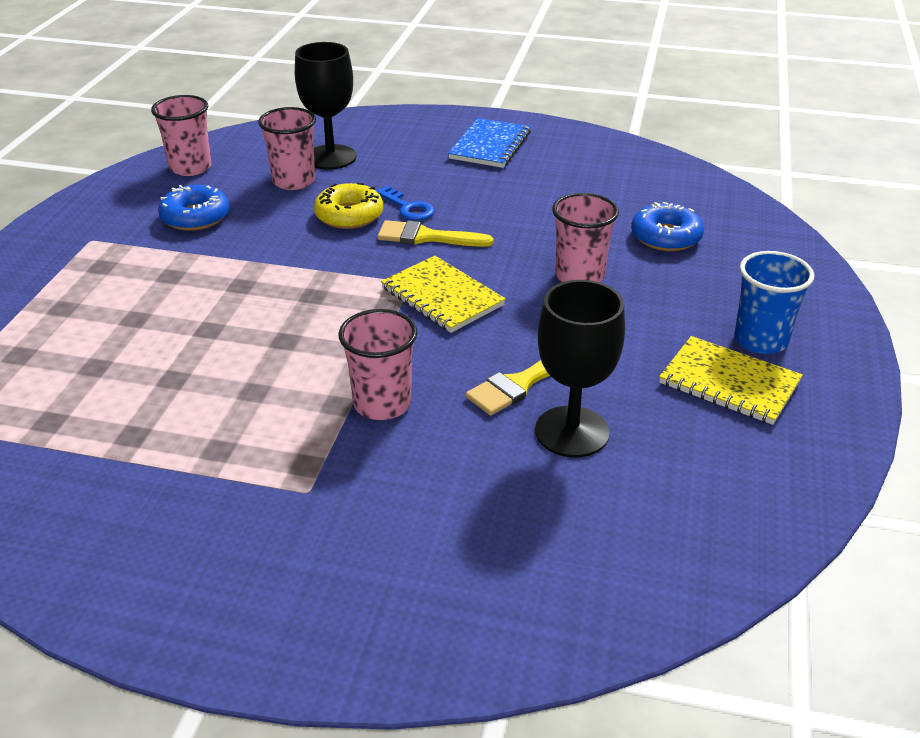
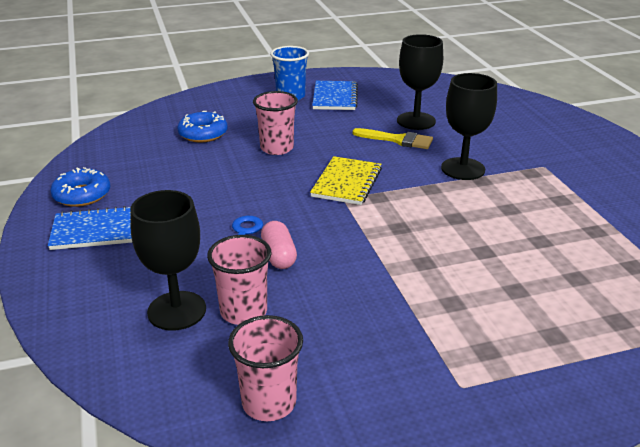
camera: 120 degrees left, 5 degrees down
blue donut [158,185,230,231] -> blue donut moved to [50,167,111,207]
yellow donut [314,183,383,229] -> pink capsule [261,221,297,269]
pink cup [338,309,418,420] -> black goblet [441,73,497,180]
yellow brush [377,220,494,247] -> none
yellow notebook [659,336,803,425] -> blue notebook [312,81,358,110]

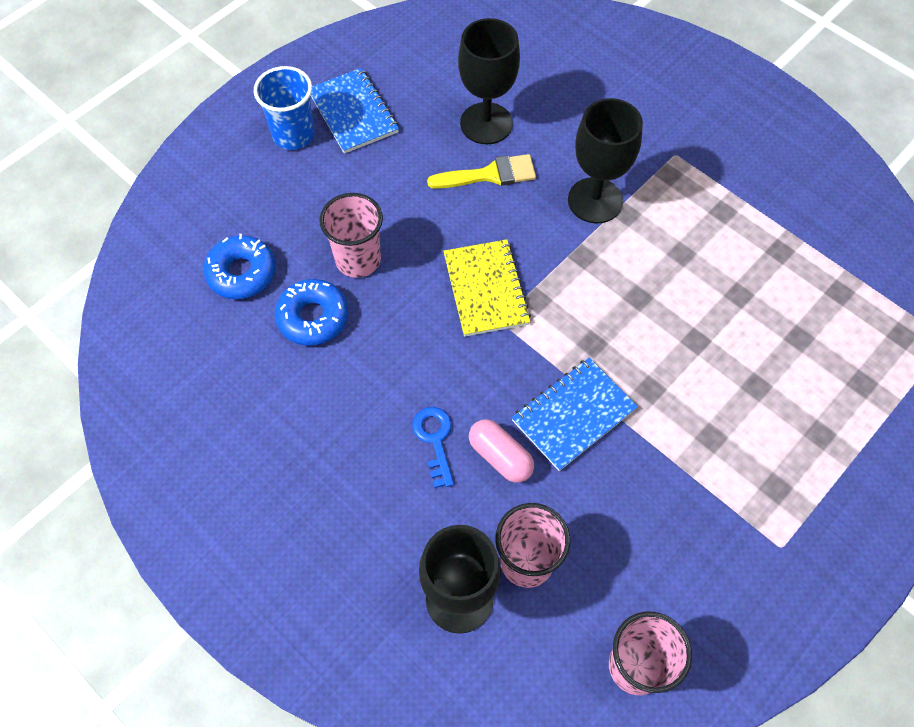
camera: 30 degrees left, 30 degrees up
blue notebook [48,206,132,250] -> blue notebook moved to [512,358,638,471]
blue donut [50,167,111,207] -> blue donut moved to [275,279,348,346]

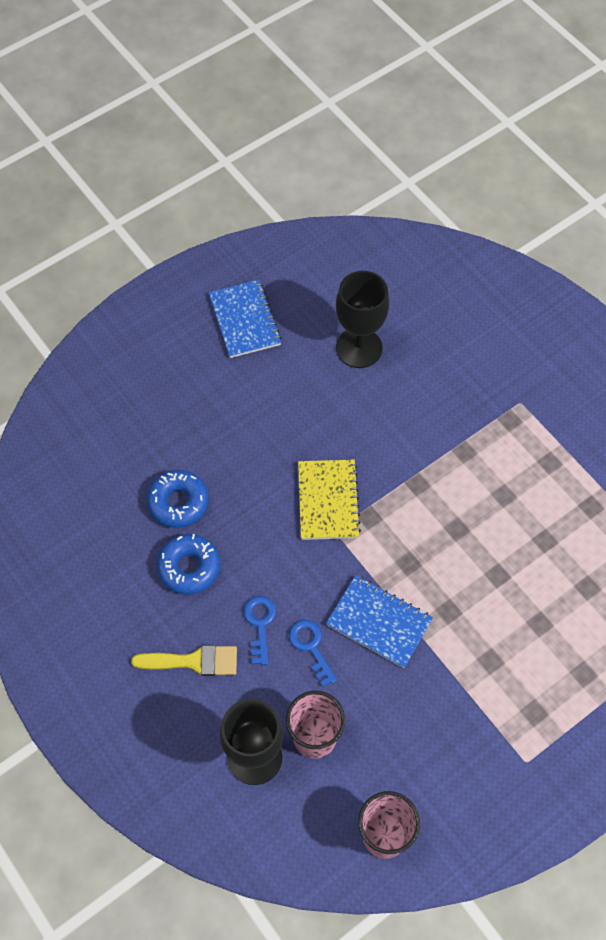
camera: 10 degrees right, 0 degrees up
blue donut [203,234,276,299] -> blue donut moved to [156,534,220,595]
blue cup [254,66,315,150] -> none
pink cup [319,193,383,278] -> none
yellow brush [427,154,536,189] -> yellow brush moved to [131,645,237,676]
pink capsule [469,419,534,483] -> blue key [289,620,337,687]
blue notebook [512,358,638,471] -> blue notebook turned 60 degrees clockwise [326,575,433,668]
black goblet [568,98,643,223] -> none

